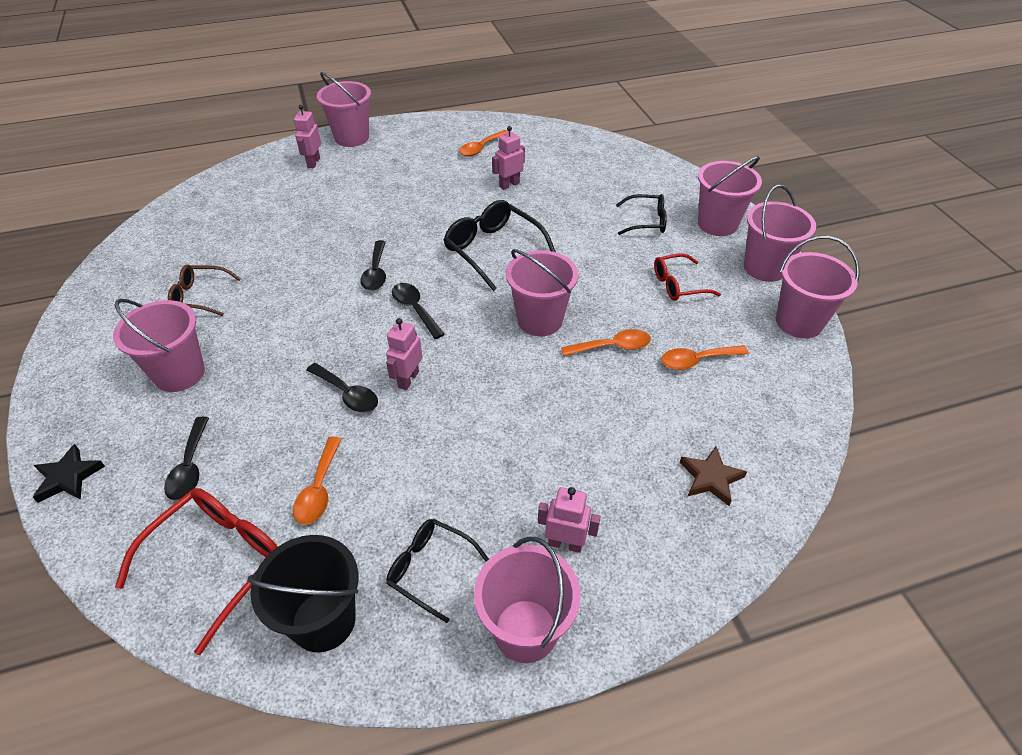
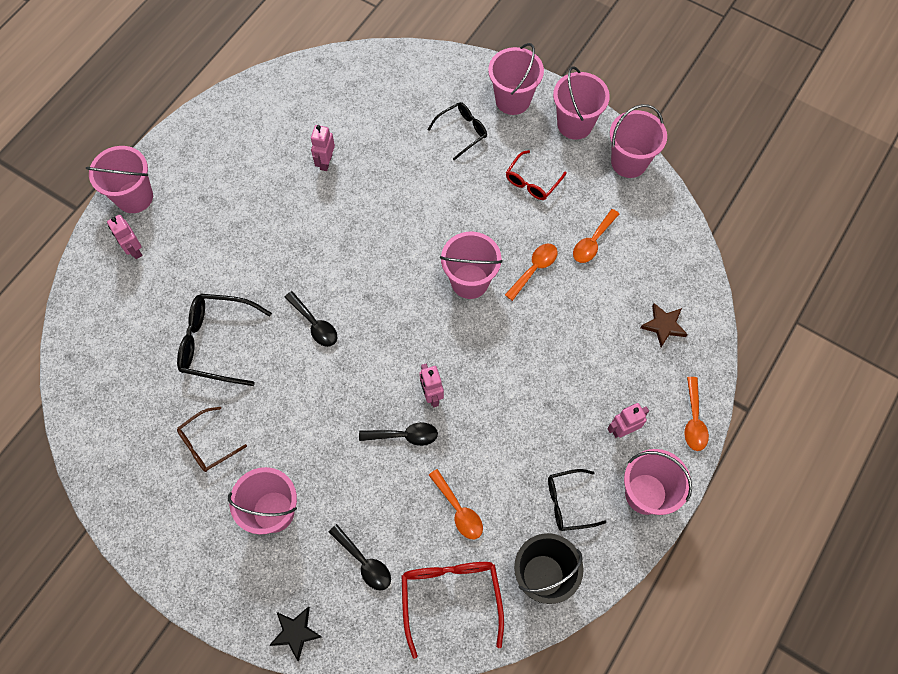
camera: 40 degrees left, 20 degrees up
black spoon [392,283,445,339] -> none
black glasses [444,200,556,291] -> black glasses moved to [177,294,272,386]
orange spoon [459,130,509,156] -> orange spoon moved to [684,377,709,451]

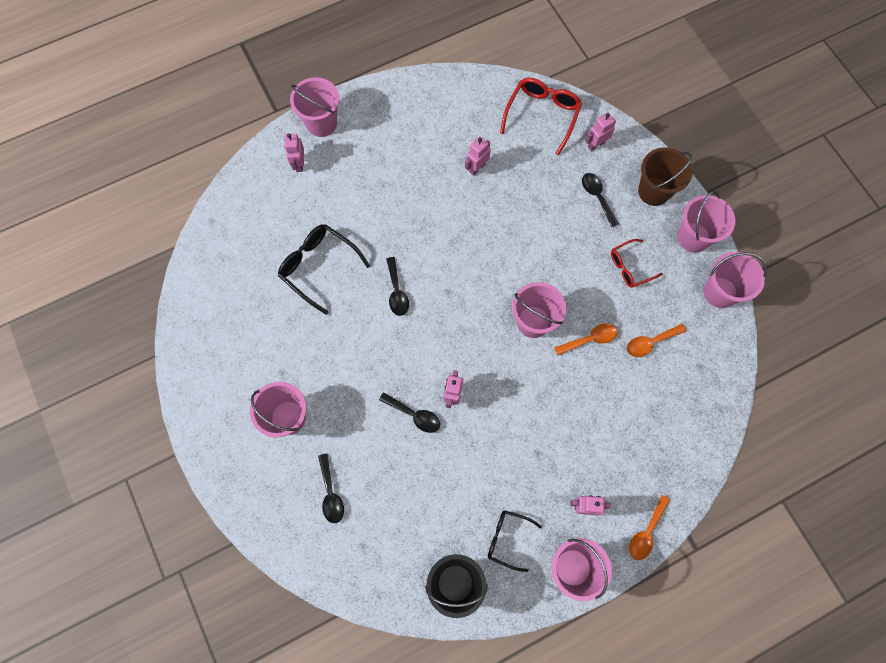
camera: 30 degrees right, 5 degrees up
brown glasses [177,407,247,472] -> none
black star [269,607,322,661] -> none
red glasses [401,562,504,659] -> red glasses moved to [500,78,582,156]
black glasses [427,102,487,160] -> black spoon [582,173,619,227]
orange spoon [429,469,483,539] -> none
pink bucket [488,43,544,115] -> brown bucket [638,147,693,206]
brown star [640,303,688,347] -> none
none -> pink robot [585,112,616,151]

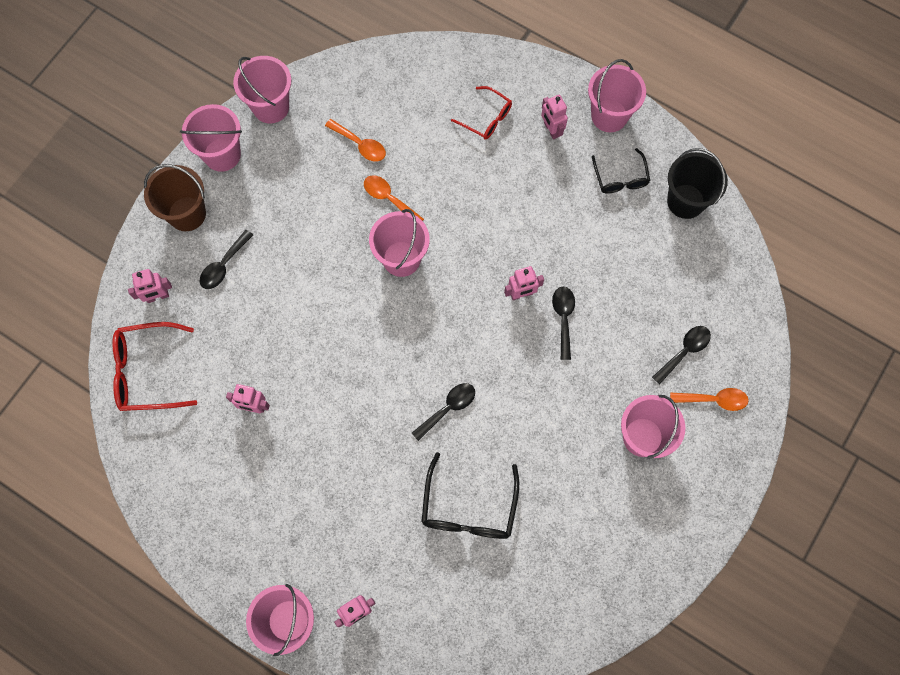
camera: 120 degrees left, 0 degrees up
pink robot [585,112,616,151] -> pink robot turned 45 degrees counterclockwise [128,269,172,303]
red glasses [611,239,663,288] -> red glasses moved to [451,86,512,140]
orange spoon [629,495,670,560] -> orange spoon moved to [670,388,749,411]

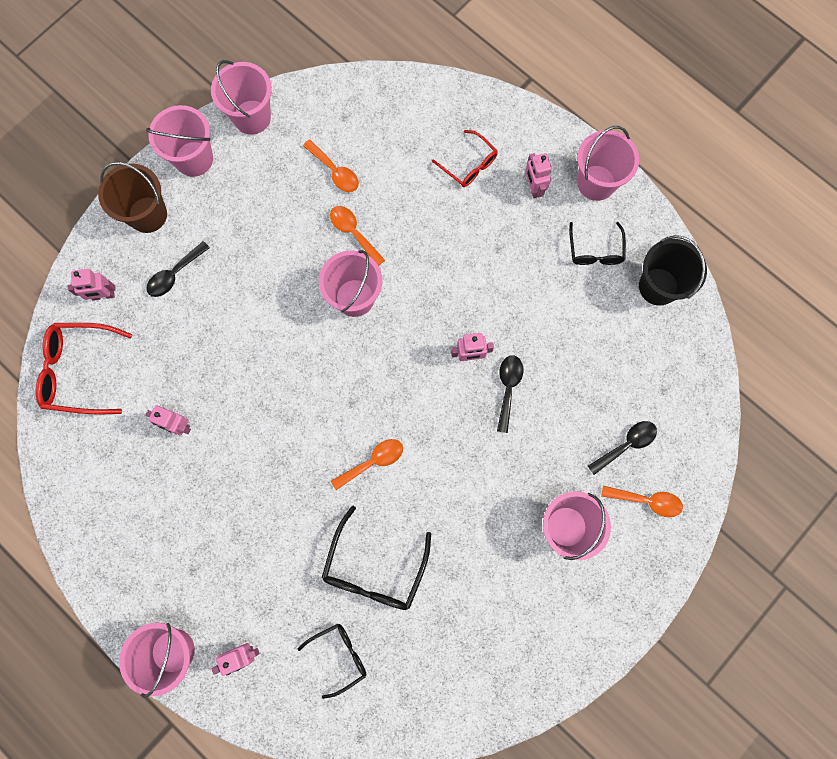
camera: 10 degrees right, 5 degrees up
black spoon [412,383,475,441] -> orange spoon [331,439,403,490]
none -> black glasses [297,624,366,699]

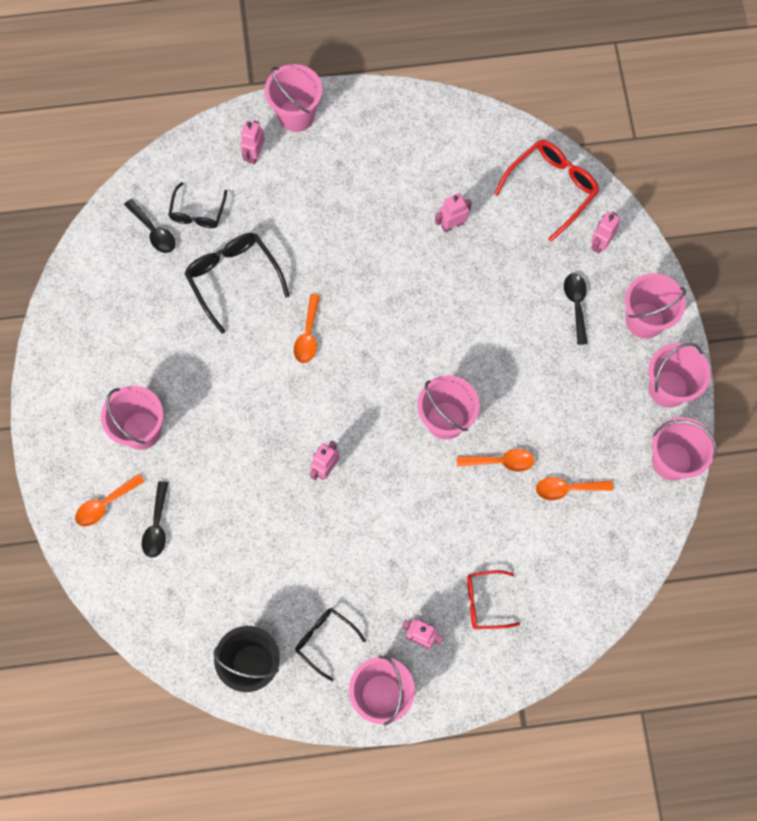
camera: 130 degrees right, 5 degrees down
brown bucket [98,162,167,233] -> pink bucket [625,273,686,339]
black spoon [497,355,523,433] -> black spoon moved to [124,199,176,253]

